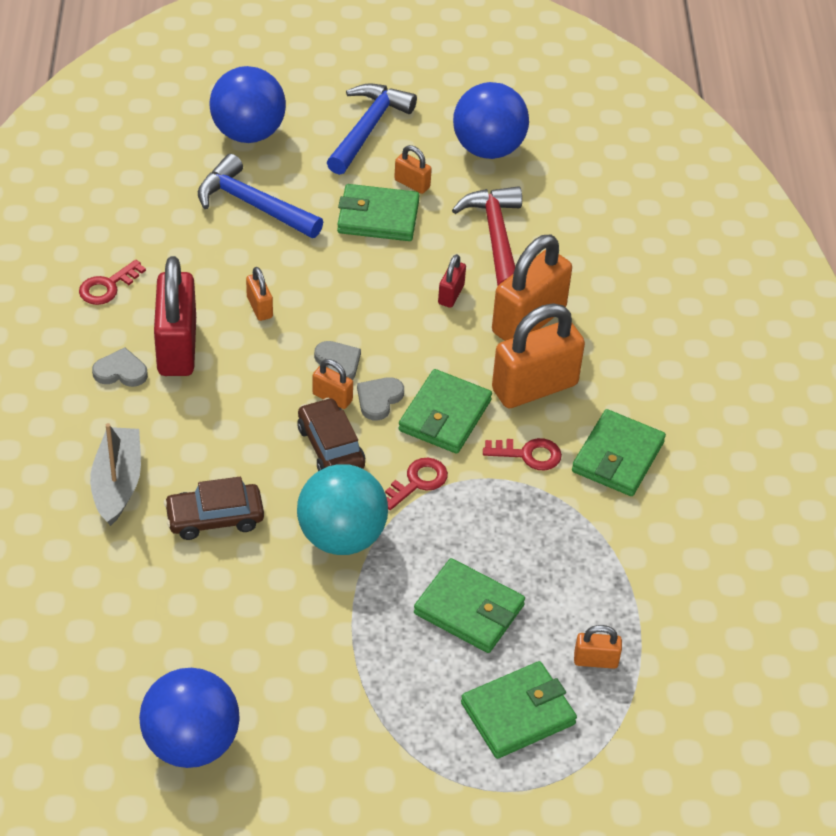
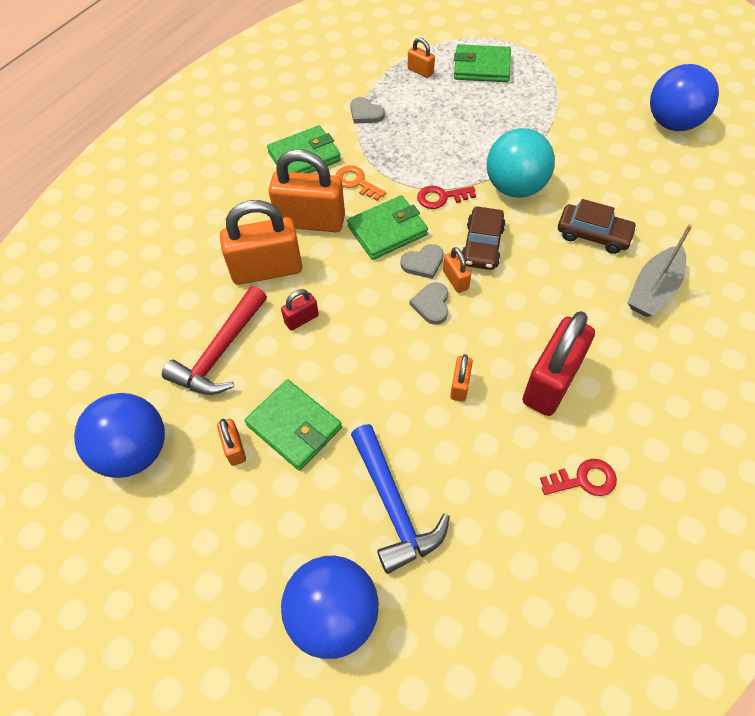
camera: 140 degrees left, 10 degrees up
grey heart [92,348,148,387] -> grey heart moved to [350,97,385,124]
blue hammer [327,84,417,175] -> none
green wallet [414,558,525,653] -> none
red key [483,438,562,470] -> orange key [335,165,386,201]

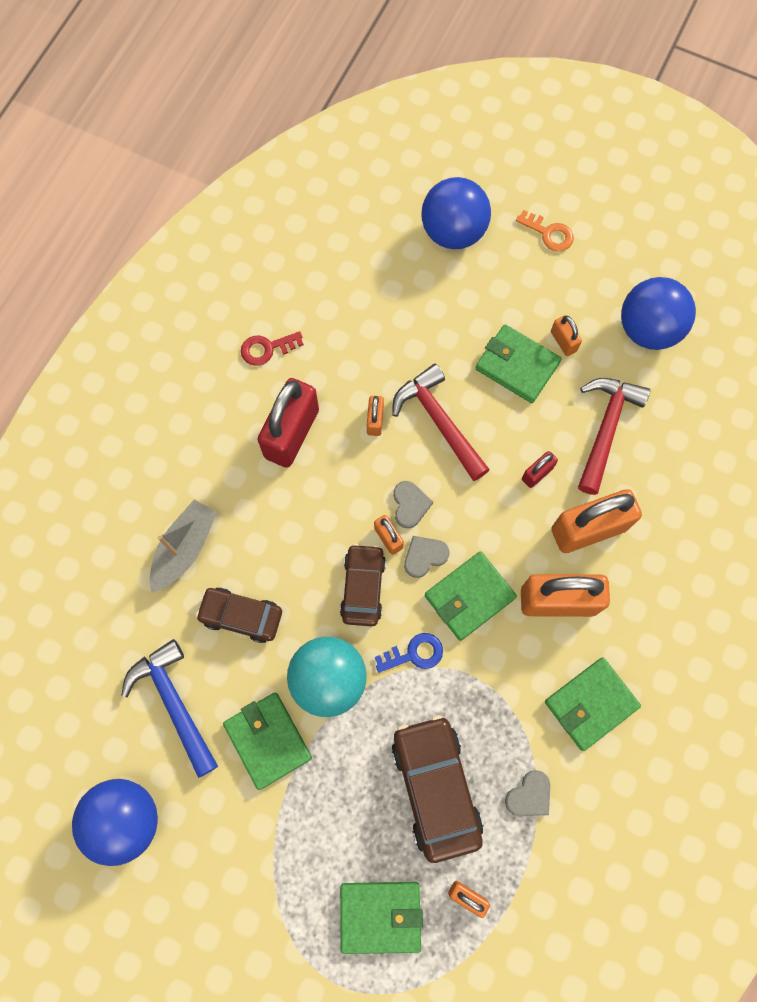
camera: 170 degrees right, 15 degrees up
orange key [335,165,386,201] -> orange key moved to [516,210,574,251]
grey heart [350,97,385,124] -> grey heart turned 105 degrees clockwise [505,770,550,816]
blue hammer [351,424,450,574] -> blue hammer moved to [121,639,218,778]
red key [417,186,476,209] -> blue key [375,633,443,673]
none -> green wallet [223,693,312,790]
none -> red hammer [392,364,490,481]
none -> brown car [392,715,483,863]

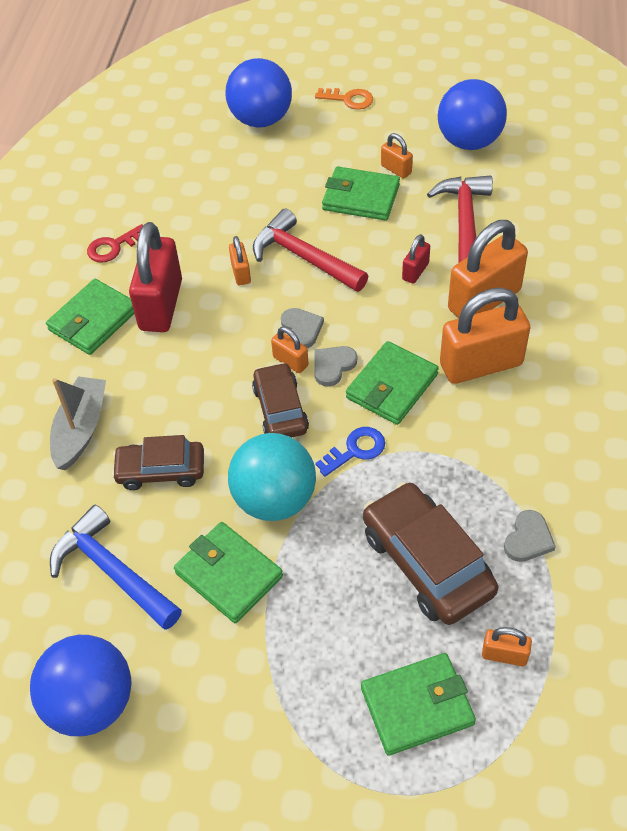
camera: 15 degrees left, 20 degrees down
green wallet [545,657,641,751] -> green wallet moved to [46,279,135,355]

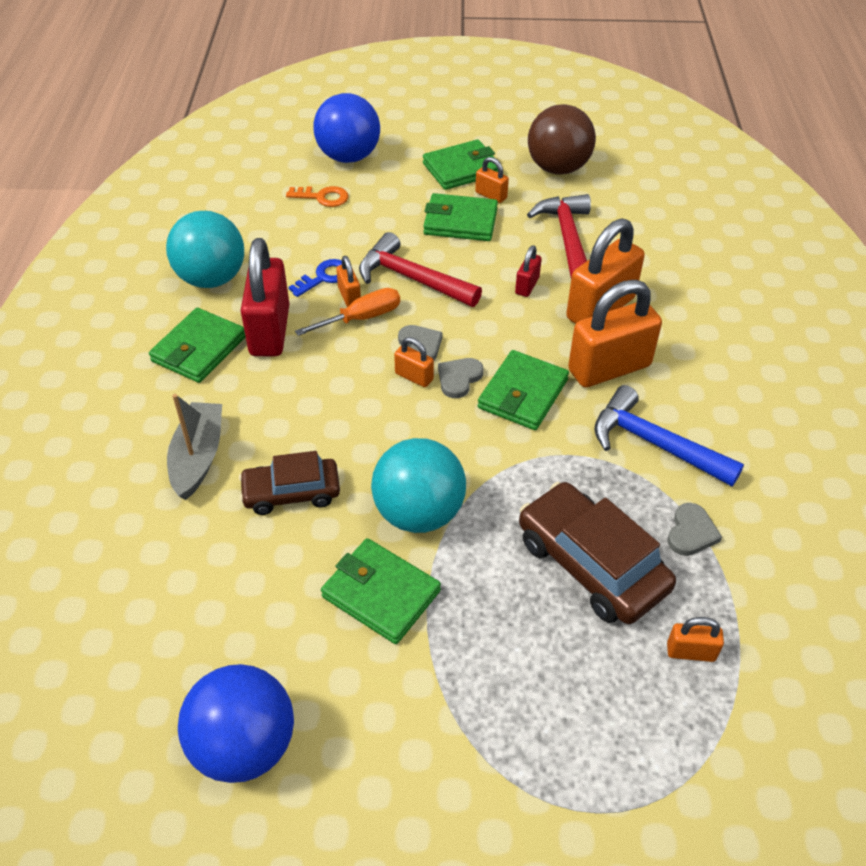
camera: 10 degrees left, 5 degrees down
blue hammer [50,505,182,630] -> blue hammer moved to [594,385,744,486]
red key [87,224,143,262] -> turquoise ball [166,211,244,288]
brown car [252,362,309,438] -> none
orange key [315,88,373,110] -> orange key moved to [286,186,348,207]
blue key [316,427,385,477] -> blue key moved to [288,259,342,297]
green wallet [361,653,476,756] -> green wallet moved to [423,139,498,190]
blue ball [438,79,507,150] -> brown ball [528,104,596,175]
none -> orange screwdriver [295,288,400,336]

